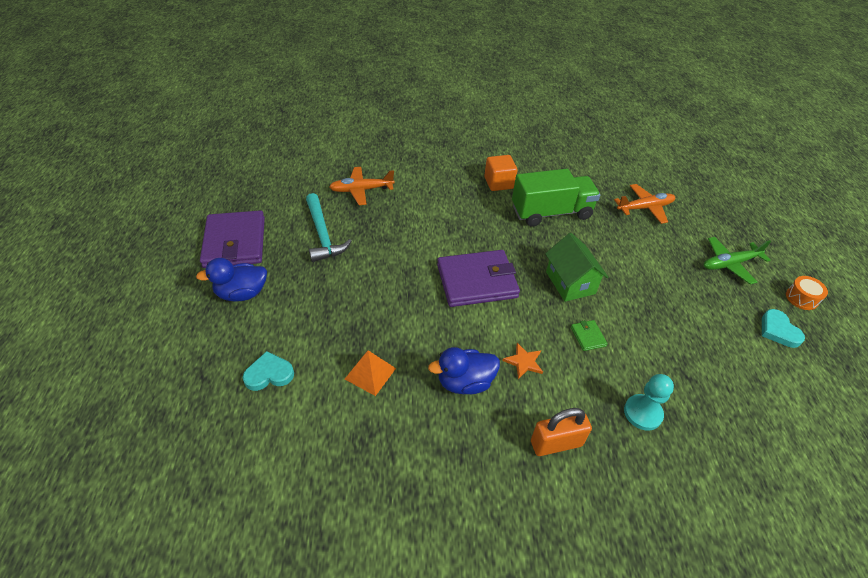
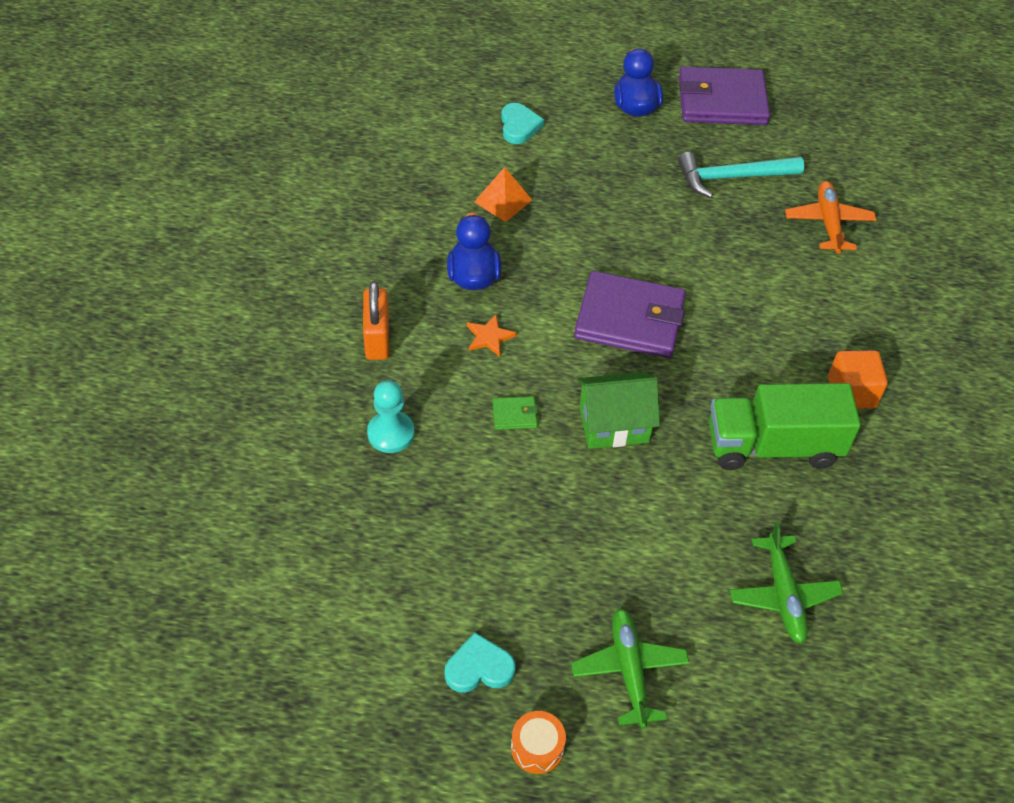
camera: 100 degrees right, 5 degrees up
purple wallet [437,250,520,307] -> purple wallet turned 75 degrees counterclockwise [574,271,686,358]
green truck [512,169,600,226] -> green truck turned 90 degrees clockwise [709,383,861,470]
orange plane [614,184,675,224] -> green plane [730,522,843,644]

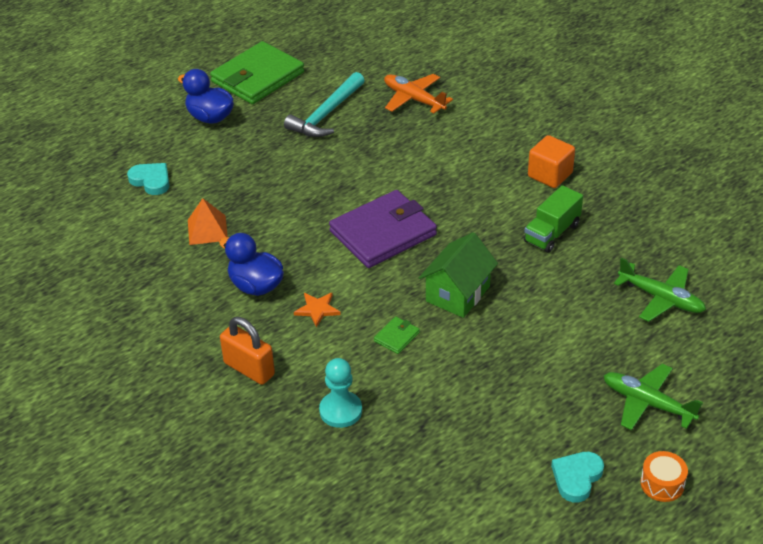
camera: 45 degrees left, 10 degrees down
purple wallet [679,66,770,125] -> green wallet [210,41,304,104]
green truck [709,383,861,470] -> green truck [524,185,583,253], size x0.62

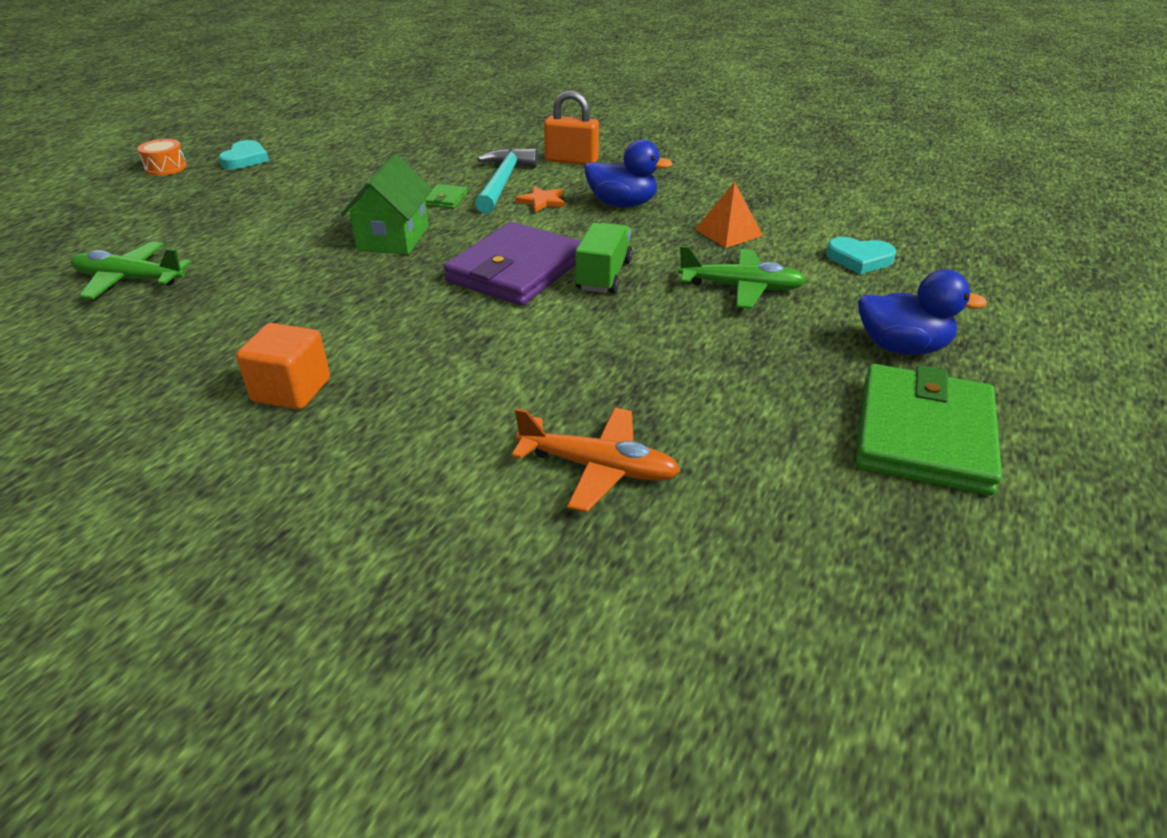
camera: 155 degrees right, 5 degrees down
turquoise hammer [284,72,365,137] -> turquoise hammer moved to [475,148,538,214]
turquoise pawn [319,358,362,428] -> none
green truck [524,185,583,253] -> green truck moved to [575,223,633,293]
green plane [603,364,703,430] -> green plane moved to [678,246,807,309]

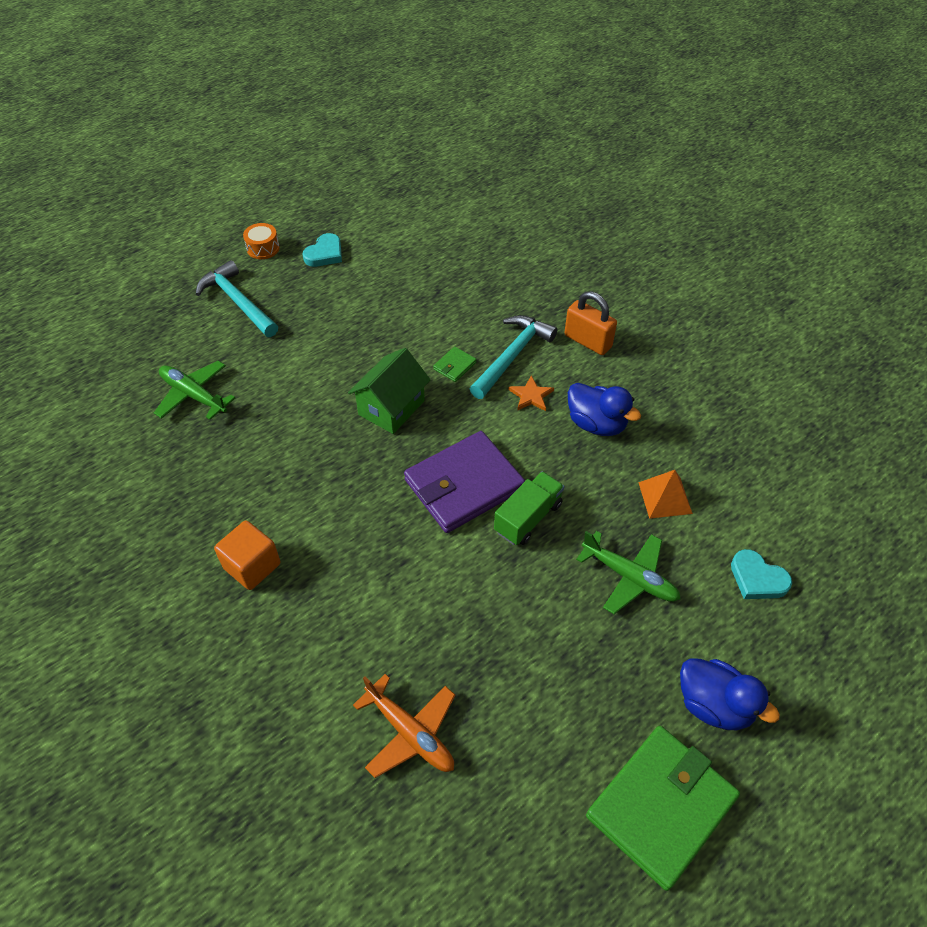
camera: 25 degrees right, 15 degrees up
none -> turquoise hammer [196,260,278,337]

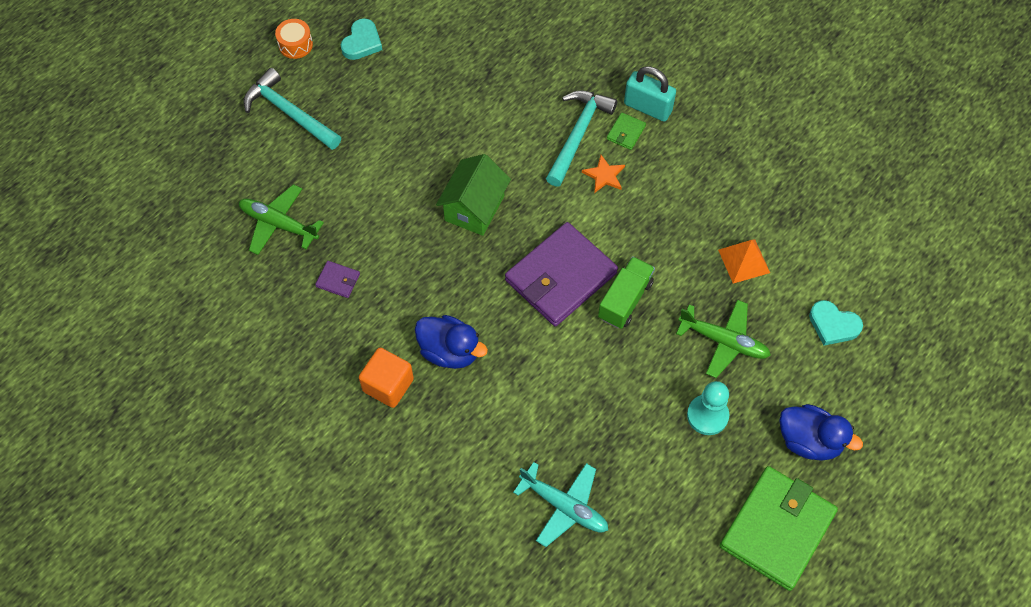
camera: 10 degrees left, 10 degrees up
orange plane [353,674,455,778] -> turquoise plane [513,462,608,547]
green wallet [433,346,477,382] -> green wallet moved to [607,112,646,150]
orange padlock [564,291,617,355] -> turquoise padlock [624,66,676,122]
blue duck [568,383,641,436] -> blue duck moved to [415,315,488,369]
none -> purple wallet [315,261,360,298]
none -> turquoise pawn [687,381,729,435]

